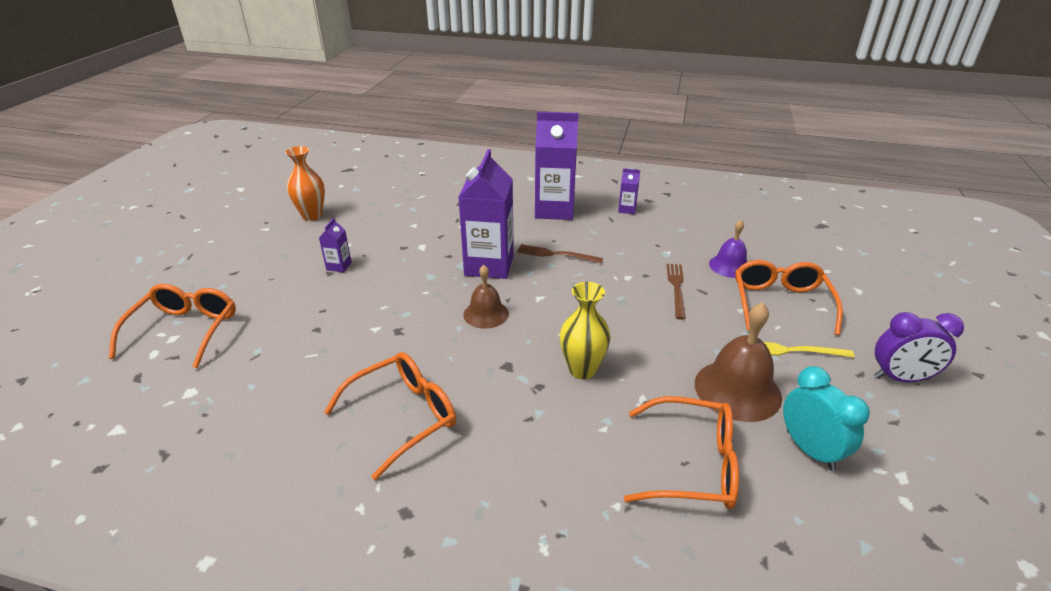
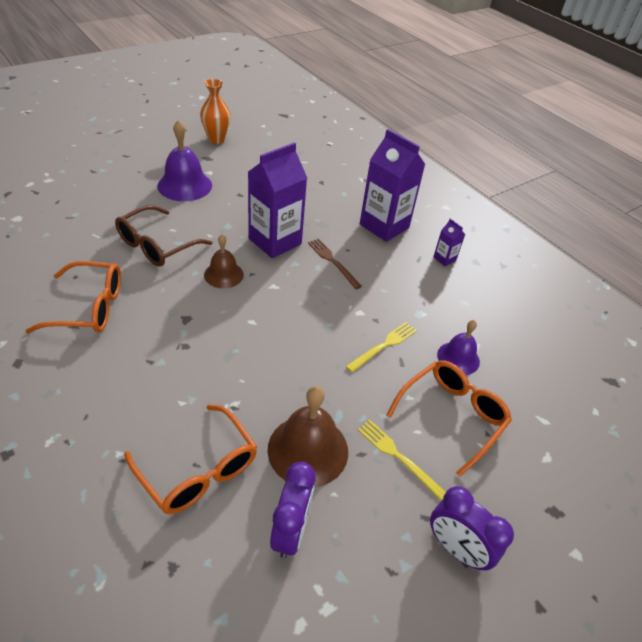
camera: 35 degrees right, 10 degrees up
orange glasses [109,284,236,368] -> none
purple carton [319,218,352,272] -> purple bell [157,120,212,201]
yellow vase [560,282,611,379] -> none
brown fork [667,264,686,320] -> yellow fork [346,322,417,372]
turquoise clock [783,366,870,471] -> purple clock [270,462,316,558]
none -> brown glasses [115,205,212,267]

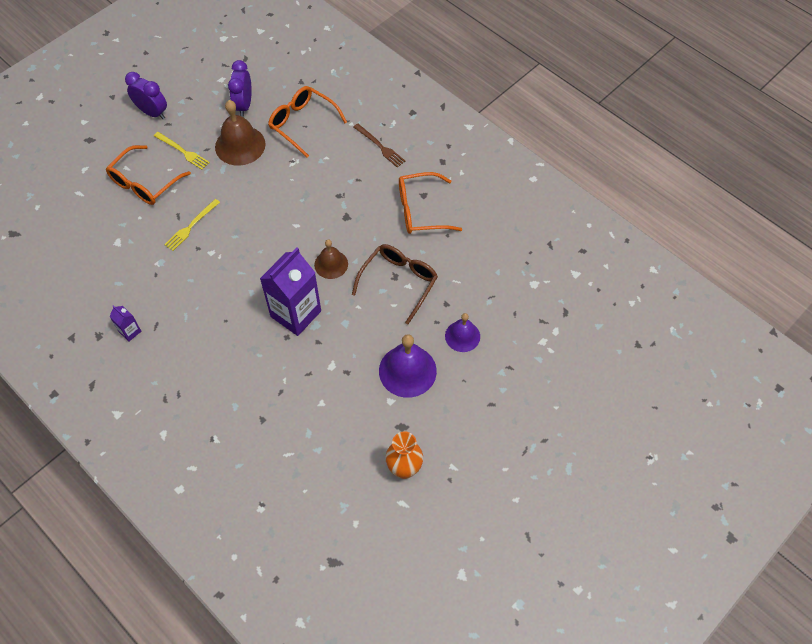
camera: 175 degrees right, 15 degrees up
brown fork [308,239,362,289] -> brown fork moved to [354,124,406,168]
purple carton [360,129,425,242] -> none
purple bell [437,320,480,375] -> purple bell moved to [445,313,480,352]

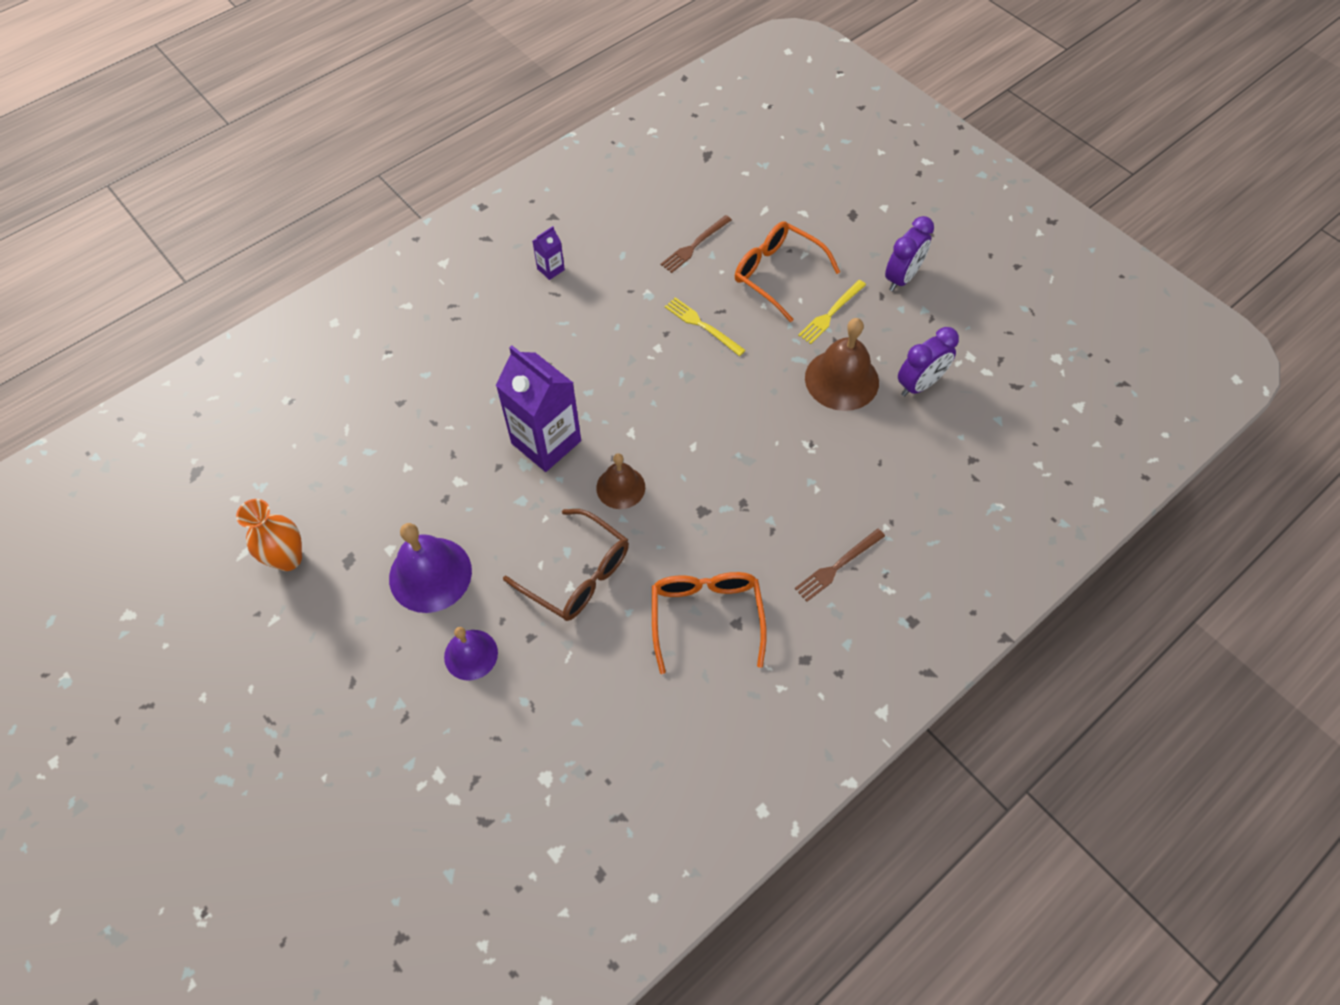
camera: 95 degrees right, 0 degrees up
purple clock [228,60,252,117] -> purple clock turned 135 degrees clockwise [898,327,959,396]
orange glasses [268,86,347,157] -> none
none -> brown fork [661,215,732,273]

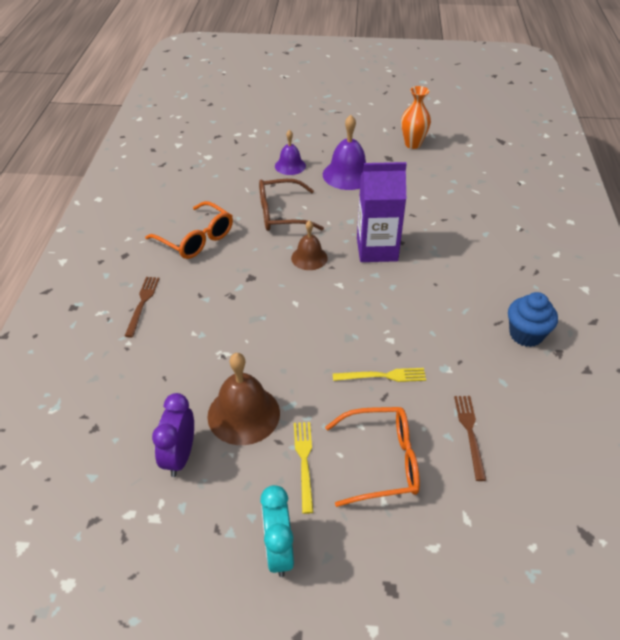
camera: 135 degrees right, 15 degrees down
purple carton [532,226,565,280] -> blue cupcake [508,292,558,347]
purple clock [885,216,934,291] -> turquoise clock [260,485,294,577]

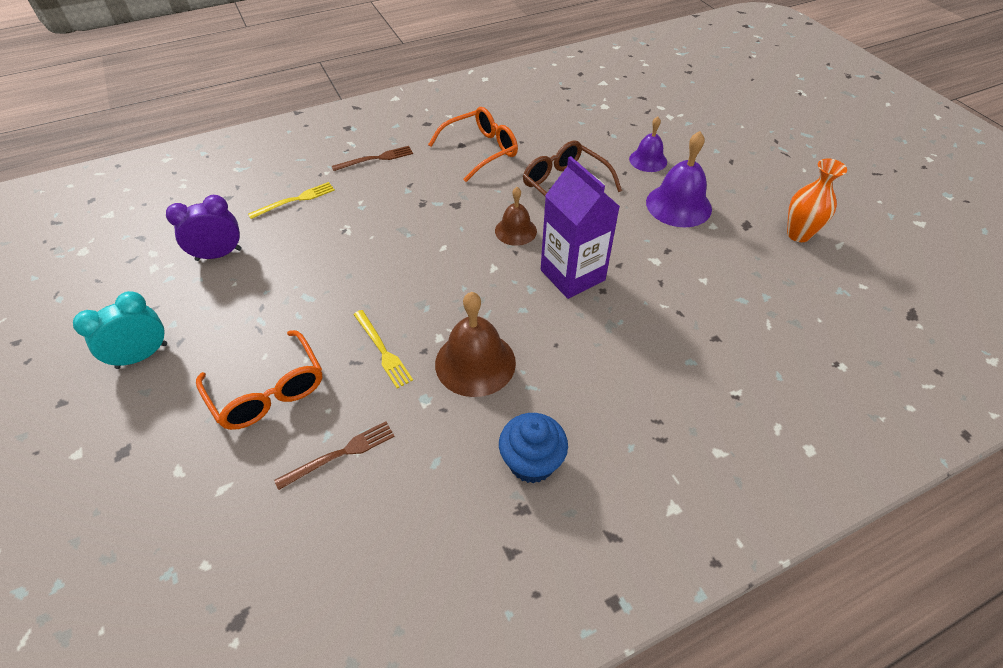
camera: 60 degrees right, 5 degrees up
orange glasses [145,201,233,259] -> orange glasses turned 135 degrees counterclockwise [428,107,518,182]
brown bell [207,353,280,445] -> brown bell moved to [435,292,516,397]
yellow fork [294,422,313,514] -> yellow fork moved to [248,182,335,219]

